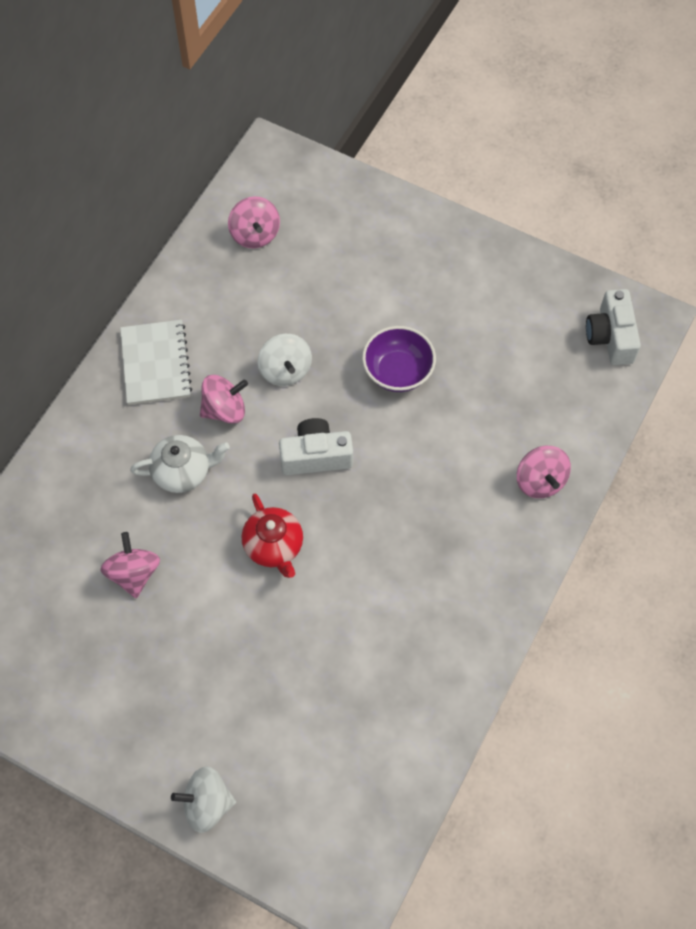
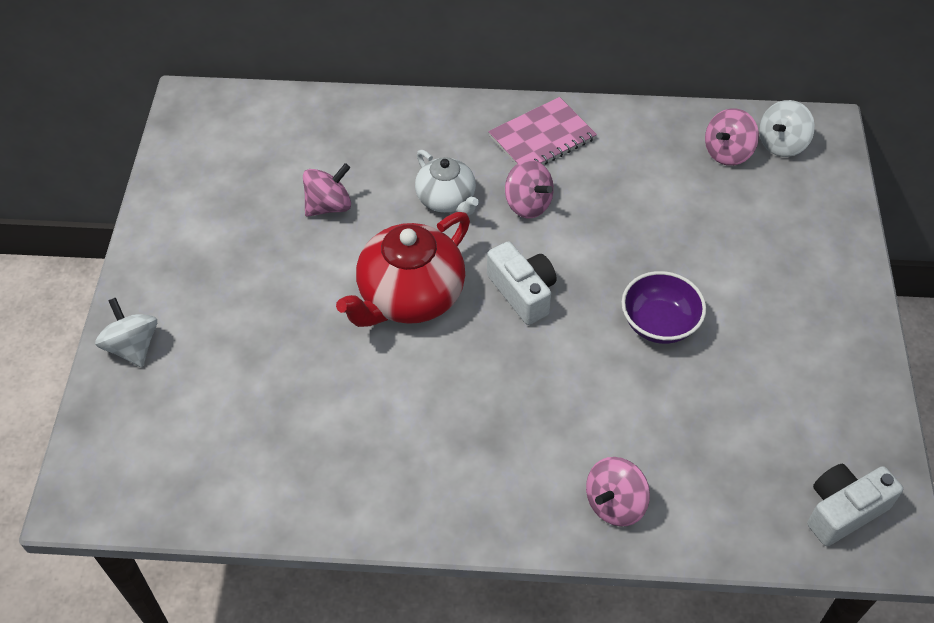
camera: 65 degrees right, 10 degrees down
white notebook [120,320,192,405] -> pink notebook [488,97,597,165]
red teapot [242,493,303,578] -> red teapot [336,212,470,327], size x1.67
white spinning top [258,334,312,386] -> white spinning top moved to [759,100,815,157]

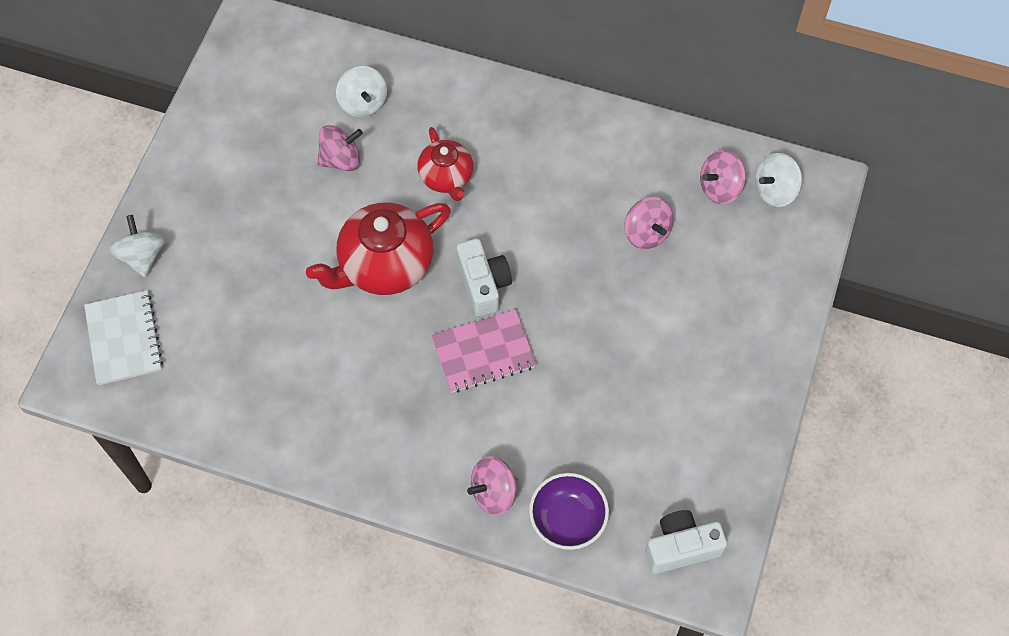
camera: 15 degrees right, 10 degrees up
white teapot [415,150,479,215] -> red teapot [417,127,473,201]
pink notebook [488,97,597,165] -> pink notebook moved to [431,310,537,393]
pink spinning top [505,160,554,218] -> pink spinning top moved to [624,197,673,249]
purple bowl [622,271,706,344] -> purple bowl moved to [529,473,609,550]
none -> white notebook [84,290,163,385]
none -> white spinning top [336,66,387,117]

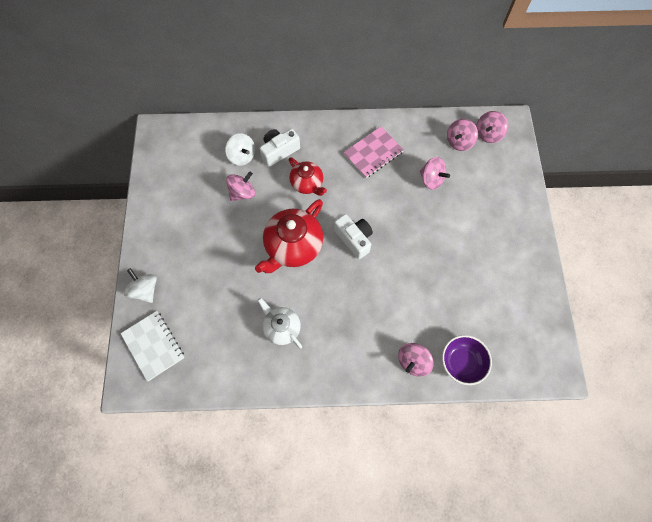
camera: 20 degrees left, 5 degrees up
pink notebook [431,310,537,393] -> pink notebook moved to [343,127,404,178]
white camera [645,510,727,574] -> white camera moved to [259,129,300,167]
white spinning top [755,153,802,207] -> pink spinning top [476,111,509,143]
none -> white teapot [257,298,302,349]

